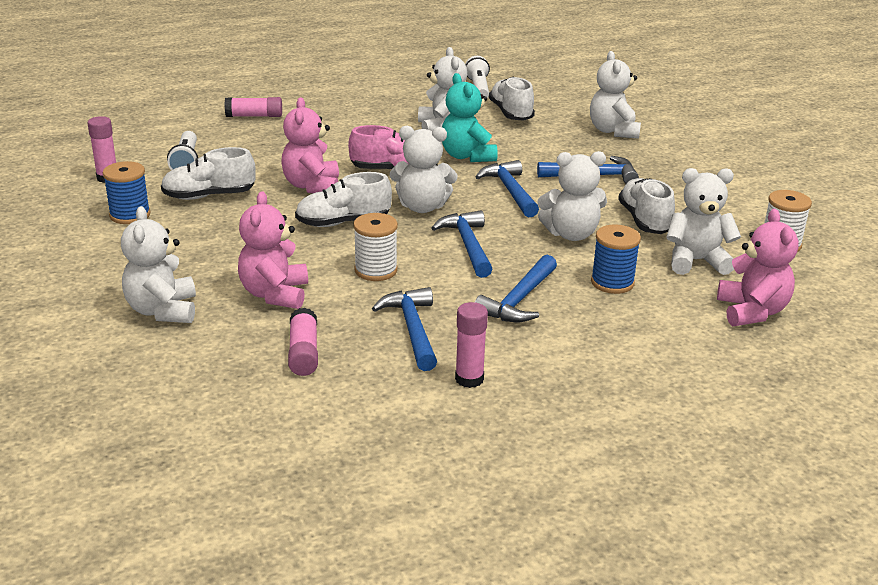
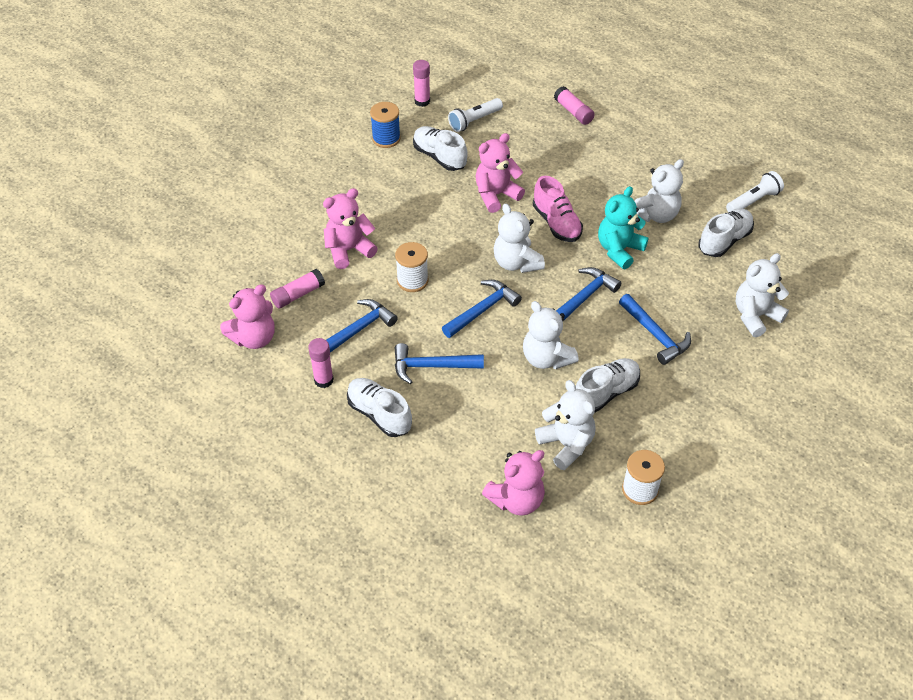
camera: 60 degrees right, 20 degrees up
white teddy bear [121,206,196,323] -> none
white shoe [295,172,392,227] -> white shoe moved to [347,378,412,437]
blue spool [591,225,641,294] -> none
none -> pink teddy bear [220,284,275,349]

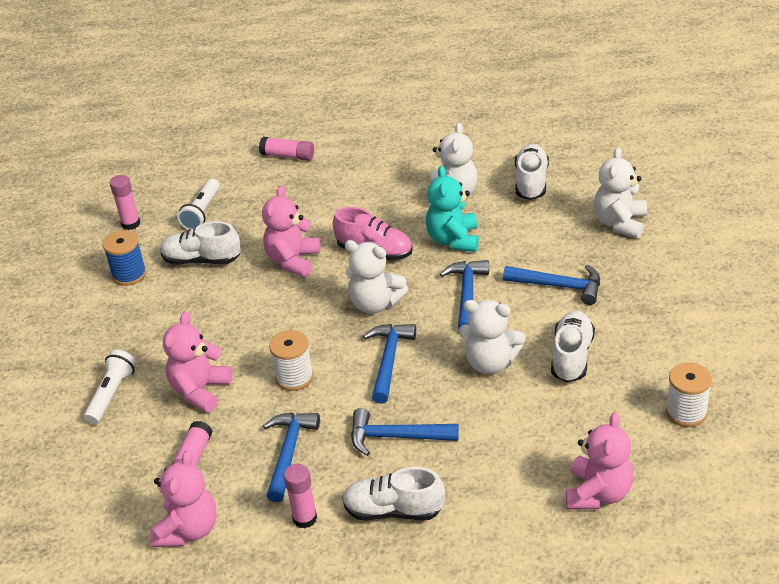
camera: 35 degrees left, 10 degrees down
blue hammer [395,343,484,384] -> blue hammer turned 45 degrees clockwise [351,408,459,456]
white teddy bear [535,380,596,470] -> none
white flashlight [726,171,784,212] -> white flashlight moved to [84,350,137,424]

